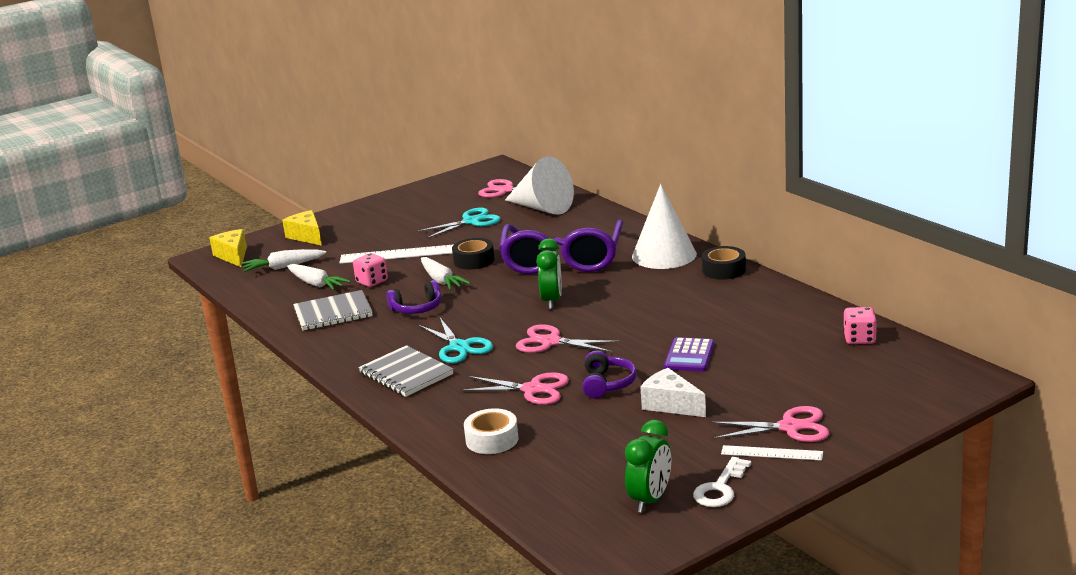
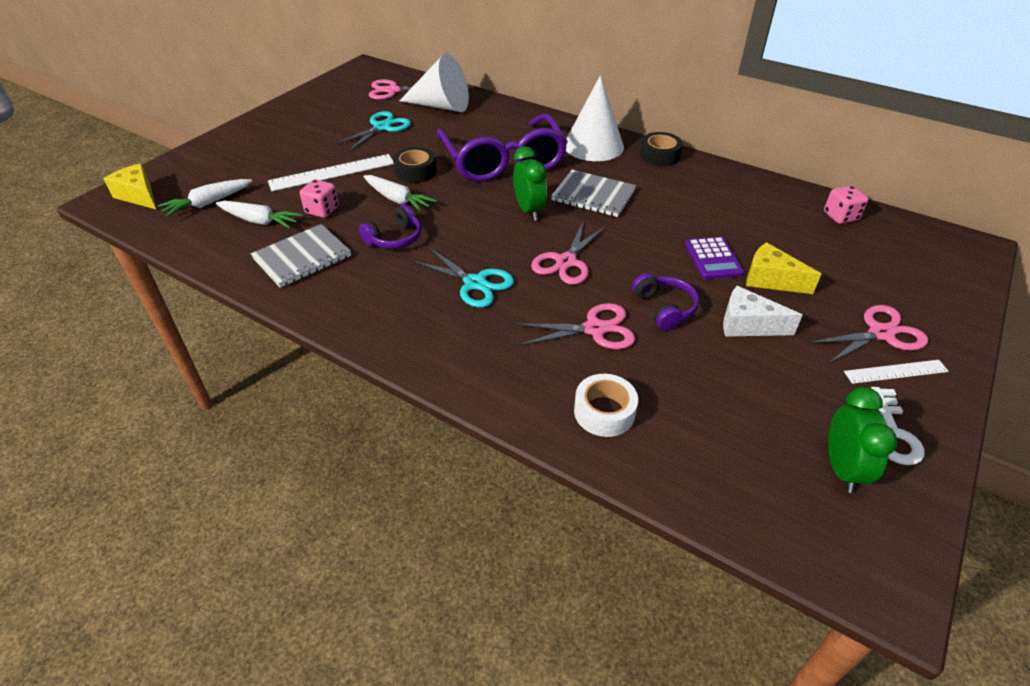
camera: 25 degrees left, 20 degrees up
yellow cheese [282,210,322,246] -> yellow cheese moved to [746,242,821,294]
grey notebook [358,345,453,397] -> grey notebook moved to [551,170,636,217]
pink scissors [516,324,620,353] -> pink scissors turned 60 degrees counterclockwise [531,221,606,285]

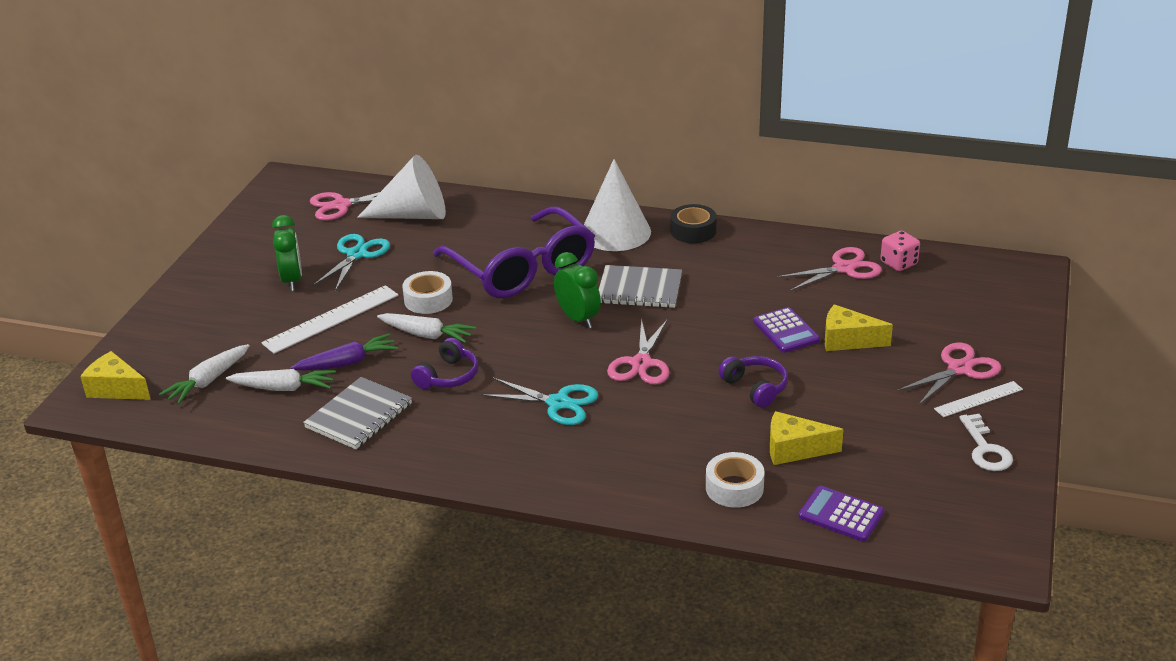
camera: 15 degrees left, 10 degrees down
pink dice [299,179,339,218] -> purple carrot [290,333,398,371]
black tape [393,147,436,183] -> white tape [402,271,453,314]
pink scissors [515,303,635,349] -> pink scissors moved to [777,247,882,291]
white cheese [723,286,802,337] -> none
green clock [828,387,897,493] -> green clock moved to [272,215,302,291]
none -> yellow cheese [770,411,844,465]
none -> purple calculator [799,486,884,542]

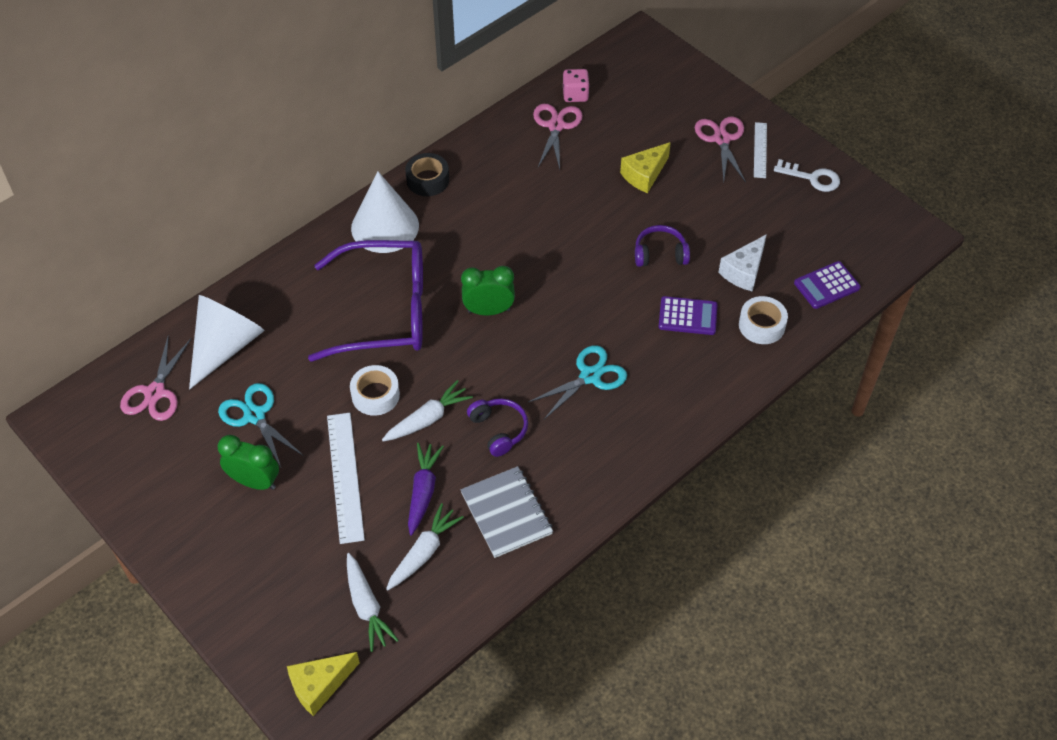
camera: 60 degrees left, 20 degrees up
grey notebook [599,265,682,308] -> none
pink scissors [607,318,670,385] -> none
purple calculator [753,307,820,353] -> purple calculator moved to [659,296,718,335]
yellow cheese [770,411,844,465] -> white cheese [718,234,767,292]

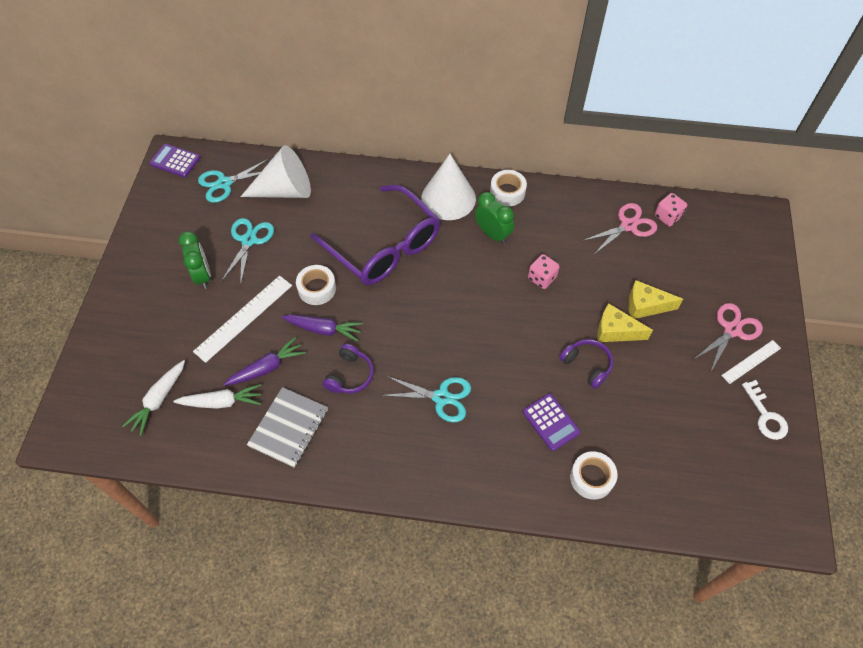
camera: 50 degrees right, 5 degrees up
pink scissors [120,335,192,421] -> turquoise scissors [198,159,269,203]
yellow cheese [287,652,360,716] -> yellow cheese moved to [597,303,653,342]
white carrot [382,380,473,442] -> purple carrot [281,314,363,341]
black tape [405,153,449,196] -> white tape [490,170,527,206]
green clock [461,266,515,315] -> green clock moved to [475,192,514,244]
white cheese [718,234,767,292] -> none
purple calculator [794,261,861,309] -> purple calculator moved to [150,144,200,177]
none -> pink dice [528,254,560,289]

